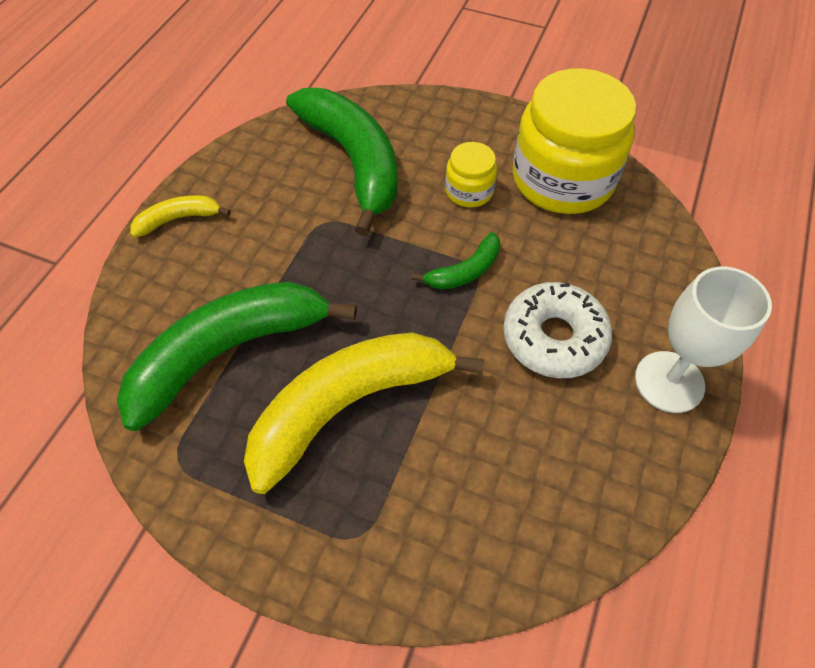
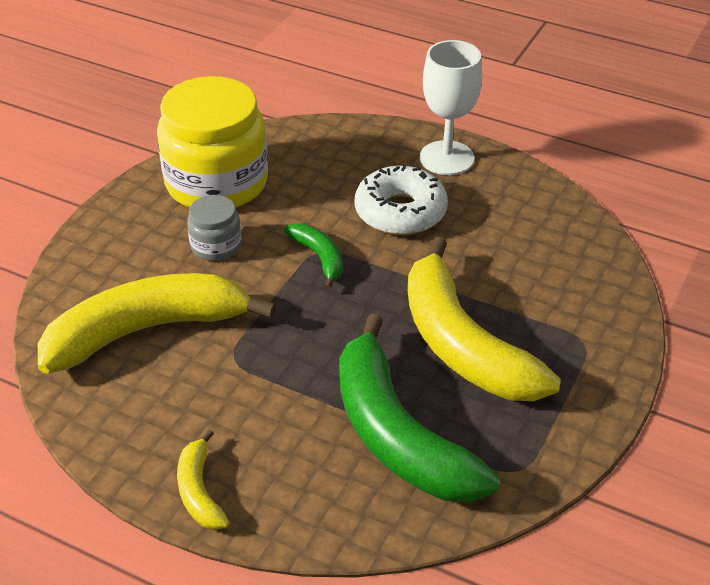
camera: 85 degrees left, 15 degrees down
green banana [286,88,398,236] -> yellow banana [38,273,276,374]
yellow jar [445,142,497,207] -> grey jar [187,195,242,261]

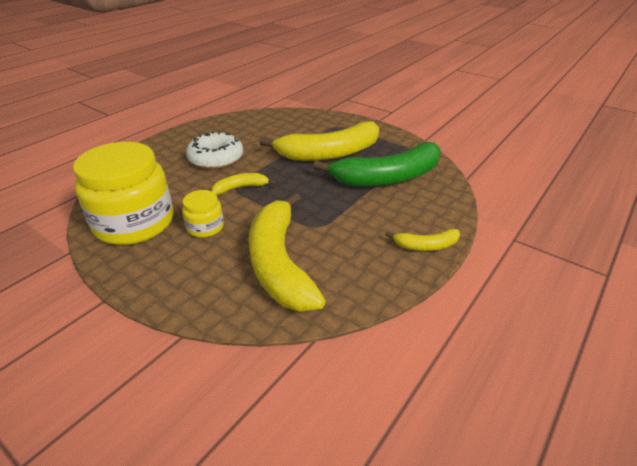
camera: 80 degrees left, 5 degrees down
grey jar [187,195,242,261] -> yellow jar [182,190,224,238]
green banana [284,223,343,290] -> yellow banana [212,173,276,195]
white goblet [420,40,482,175] -> none

